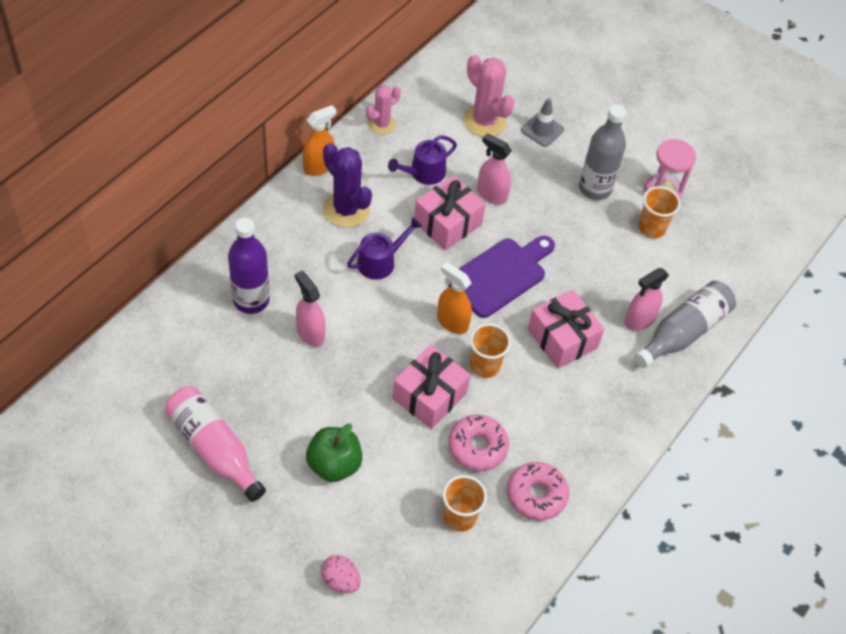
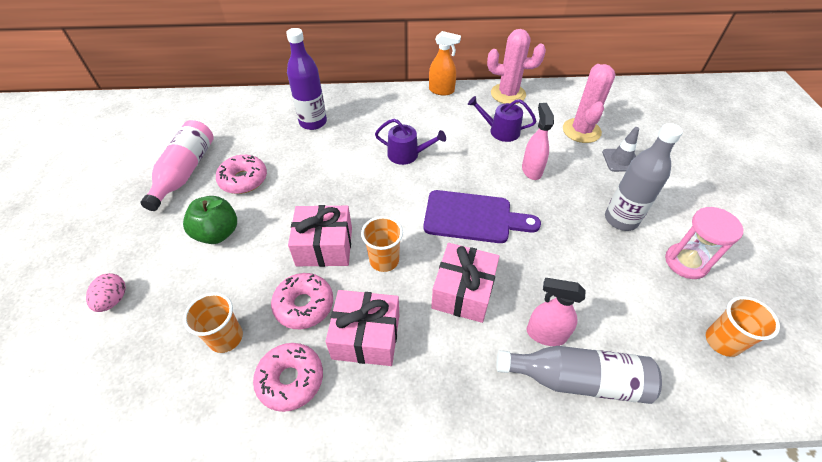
camera: 55 degrees right, 5 degrees down
pink spray bottle [295,271,326,347] -> none
purple cactus [323,143,372,228] -> none
pink cactus [366,85,401,135] -> pink cactus [487,29,546,104], size x1.59
pink gift [414,175,486,250] -> pink gift moved to [325,290,399,366]
orange spray bottle [437,262,472,334] -> none
orange cup [638,186,681,238] -> orange cup moved to [706,296,780,357]
none -> pink donut [216,155,267,194]

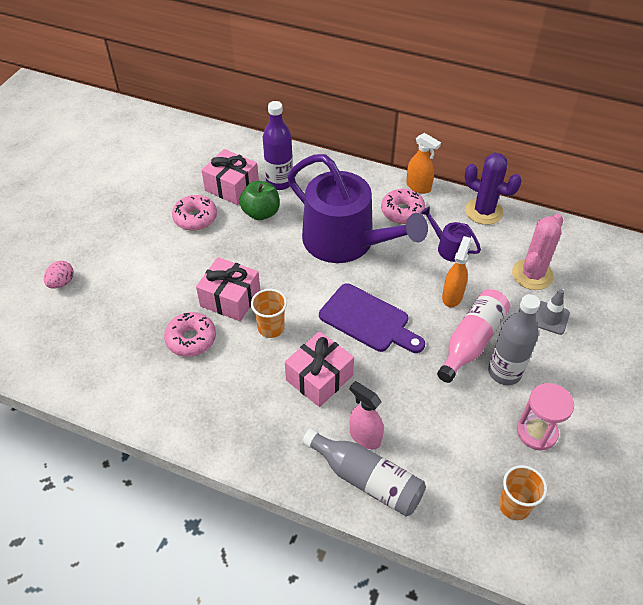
camera: 25 degrees right, 0 degrees up
pink bottle [141,120,214,211] -> pink bottle moved to [437,289,510,383]
green apple [183,196,237,244] -> green apple moved to [239,181,280,220]
orange cup [183,293,243,353] -> none
pink donut [253,343,323,412] -> pink donut moved to [381,189,426,224]
pink gift [325,290,399,366] -> pink gift moved to [201,149,259,205]
purple watering can [375,118,446,165] -> purple watering can [287,154,428,263], size x2.32
pink cactus [487,29,546,104] -> purple cactus [465,153,522,225]
pink spray bottle [522,103,554,180] -> orange spray bottle [442,236,471,307]

